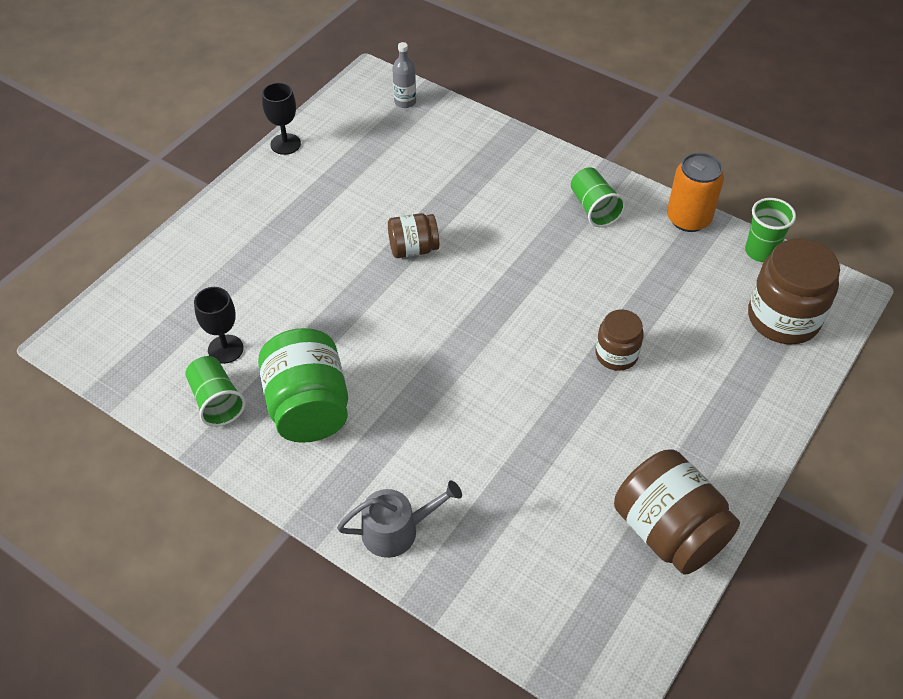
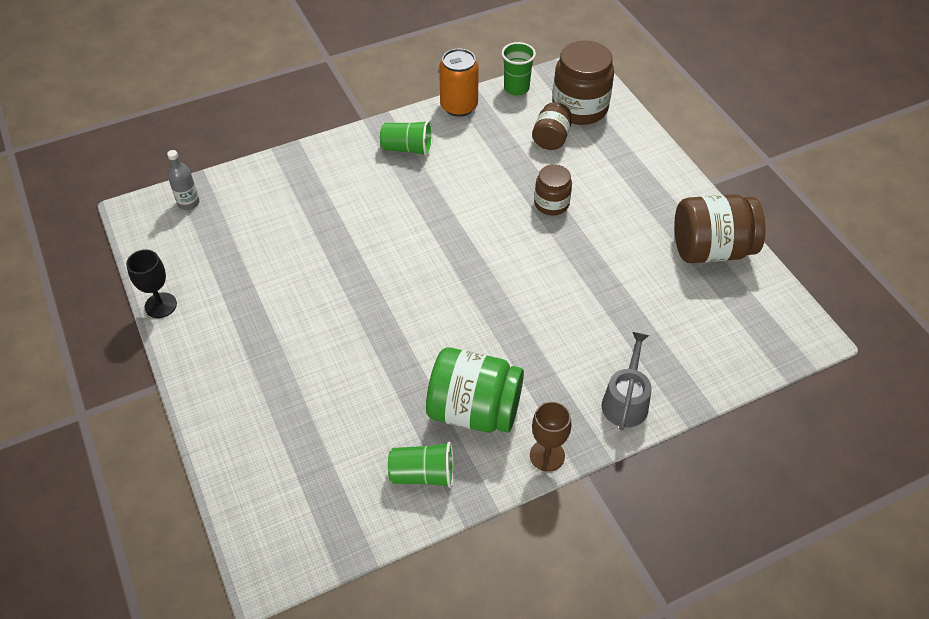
camera: 60 degrees left, 0 degrees up
black goblet [194,287,244,364] -> none
brown jar [388,213,439,258] -> brown jar moved to [532,102,572,150]
none -> brown goblet [530,401,572,472]

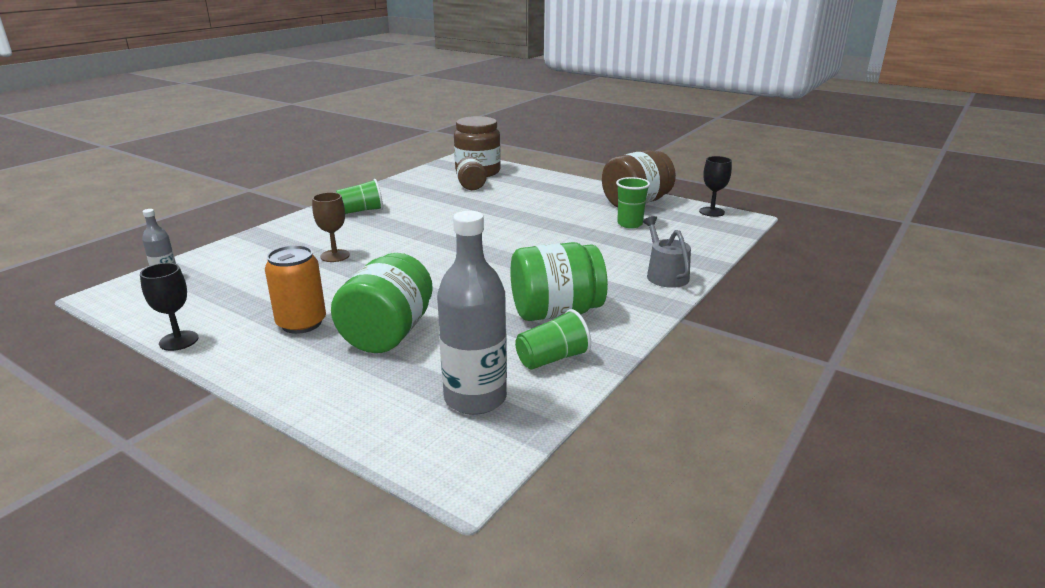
camera: 30 degrees left, 25 degrees down
orange can [439,48,479,117] -> orange can moved to [265,245,326,334]
green cup [502,42,536,96] -> green cup moved to [616,177,650,228]
brown goblet [530,401,572,472] -> brown goblet moved to [312,192,350,262]
brown jar [534,164,572,215] -> none
none -> green jar [331,253,433,353]
none -> grey bottle [437,211,507,415]
none -> black goblet [699,156,732,217]

